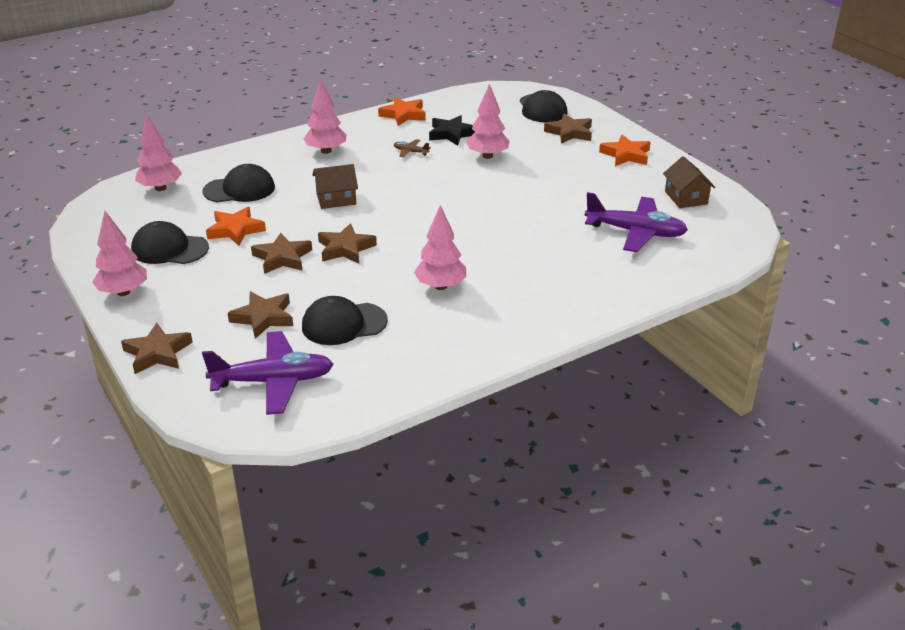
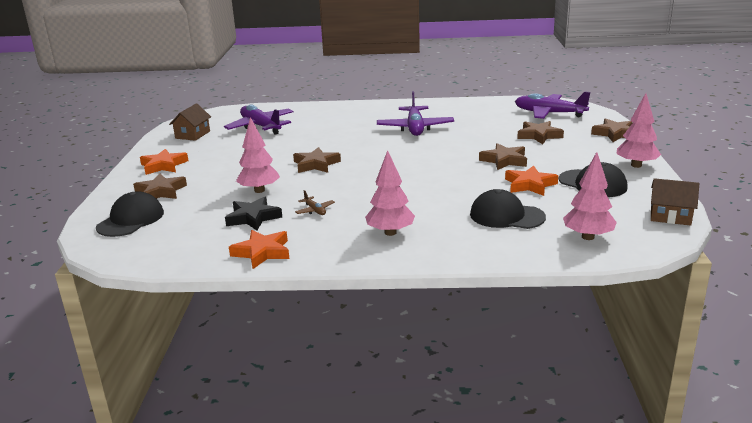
camera: 145 degrees left, 10 degrees down
black cap [302,296,388,345] -> none
brown house [312,164,358,209] -> brown house moved to [651,178,699,226]
brown star [318,223,377,263] -> brown star moved to [293,147,341,173]
pink tree [414,205,466,290] -> purple plane [377,91,454,136]

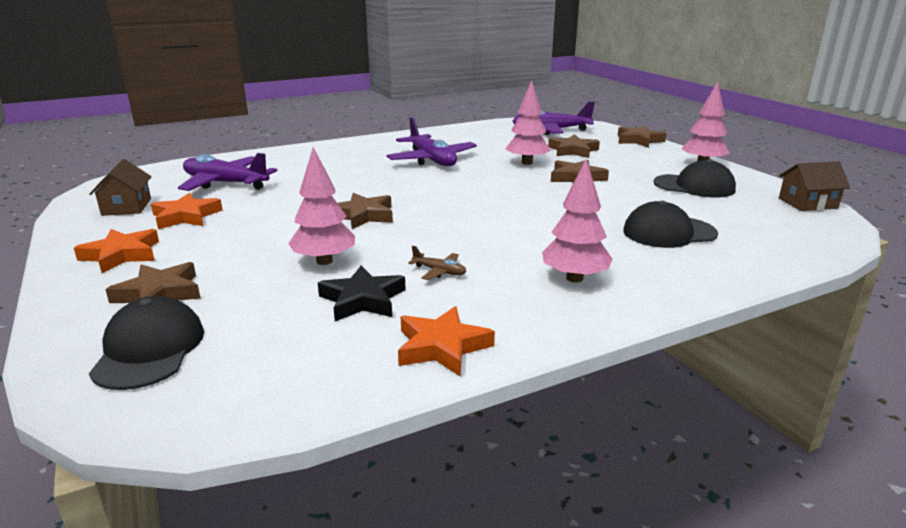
camera: 30 degrees left, 0 degrees up
orange star [505,166,558,196] -> orange star moved to [151,193,223,229]
pink tree [563,152,617,240] -> pink tree moved to [505,80,551,165]

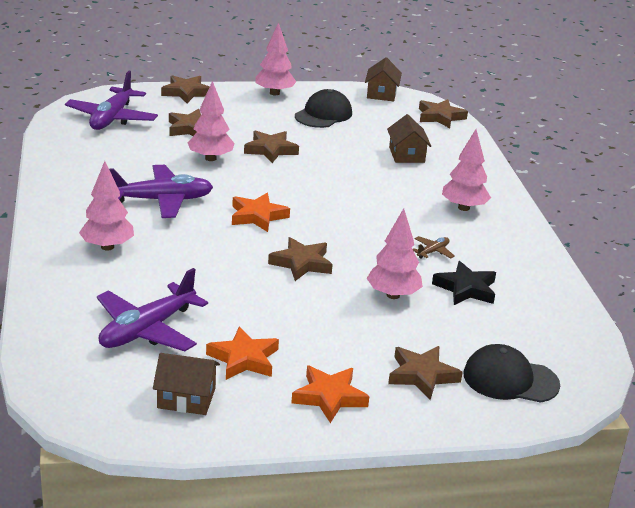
camera: 75 degrees left, 5 degrees up
orange star [398,306,495,377] -> orange star moved to [232,193,290,232]
black cap [623,201,718,248] -> brown house [387,114,431,163]
none -> pink tree [79,161,134,250]
none -> brown star [419,99,468,128]

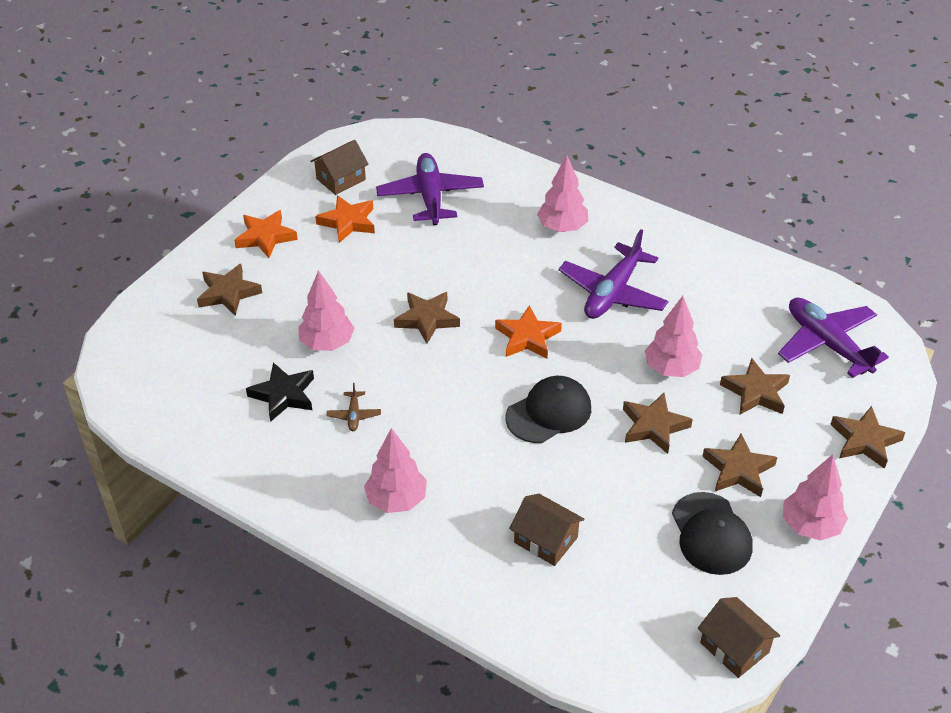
camera: 135 degrees right, 15 degrees up
brown star [419,99,468,128] -> brown star moved to [702,433,777,497]
black cap [463,344,560,403] -> black cap moved to [505,376,591,443]

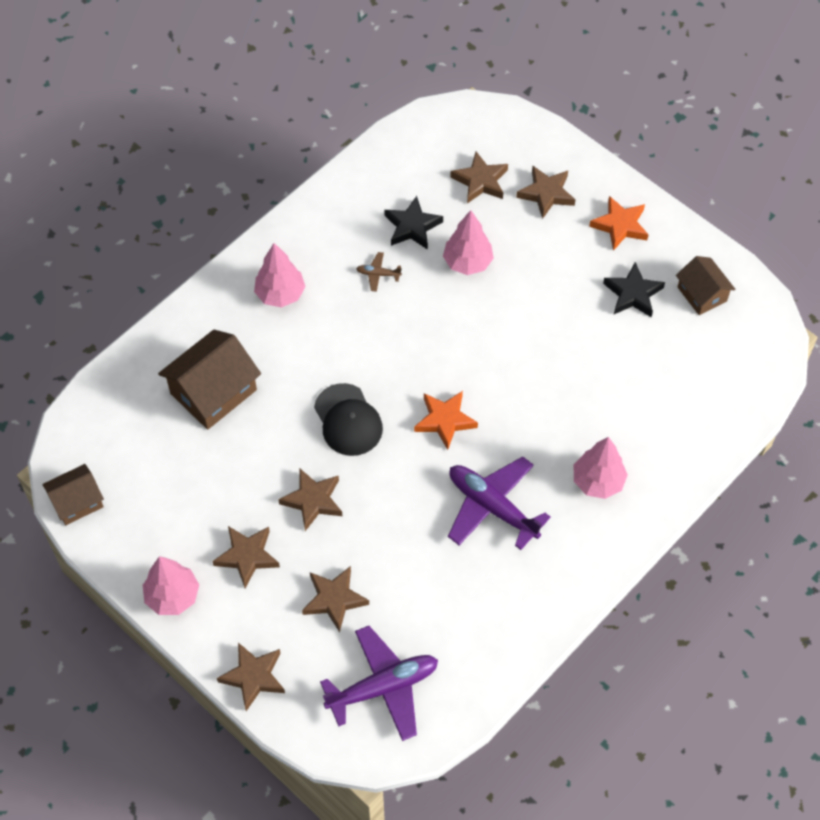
camera: 100 degrees right, 15 degrees up
orange star [315,195,375,243] -> black star [603,262,665,317]
purple plane [376,153,484,225] -> none
brown star [394,292,460,344] -> brown star moved to [450,151,508,203]
brown house [509,494,585,566] -> brown house [158,329,261,430], size x1.63
pink tree [645,296,702,377] -> none
black cap [672,492,753,575] -> none

